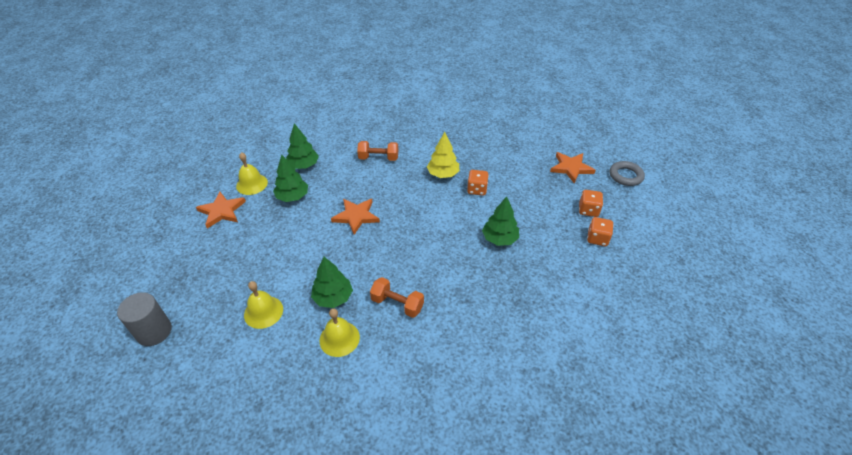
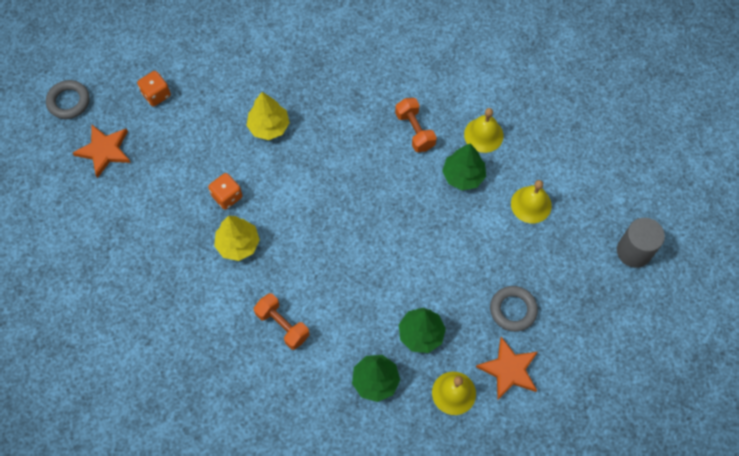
camera: 140 degrees left, 20 degrees up
orange star [331,199,380,235] -> none
green tree [482,197,519,246] -> yellow tree [246,92,290,140]
orange dice [587,217,614,246] -> none
none -> grey ring [490,286,538,332]

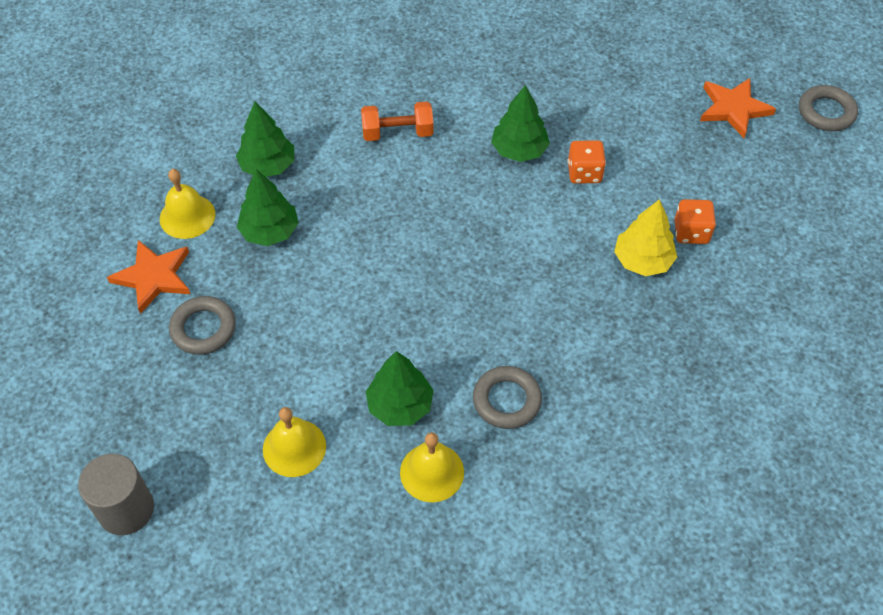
camera: 130 degrees right, 10 degrees down
orange dice [137,71,171,106] -> orange dice moved to [675,199,716,244]
yellow tree [214,216,260,261] -> green tree [491,85,550,162]
orange dumbbell [395,98,437,152] -> grey ring [473,366,542,429]

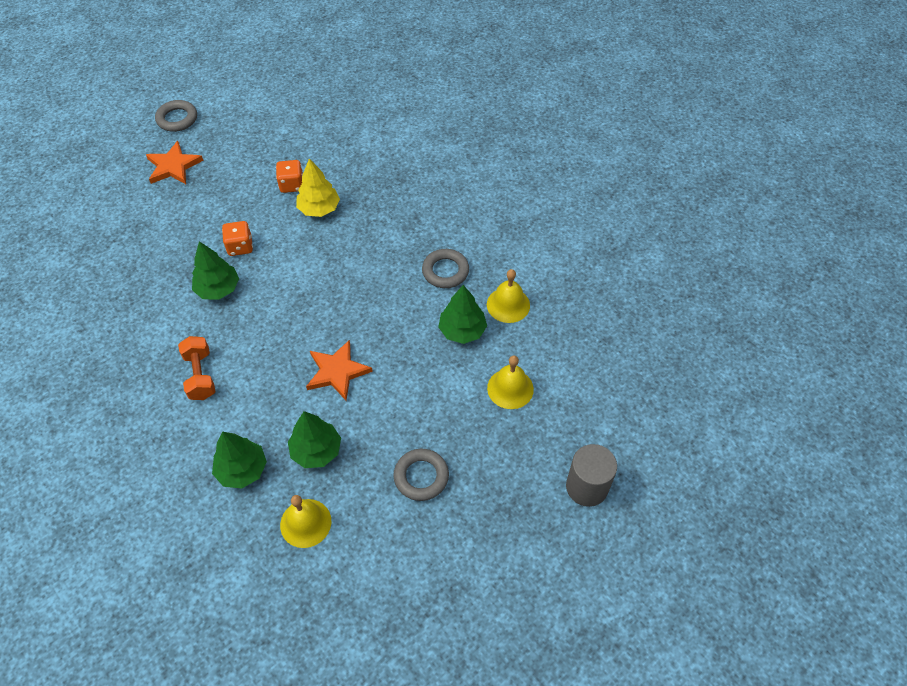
camera: 100 degrees left, 0 degrees up
orange star [107,240,190,314] -> orange star moved to [306,340,373,400]

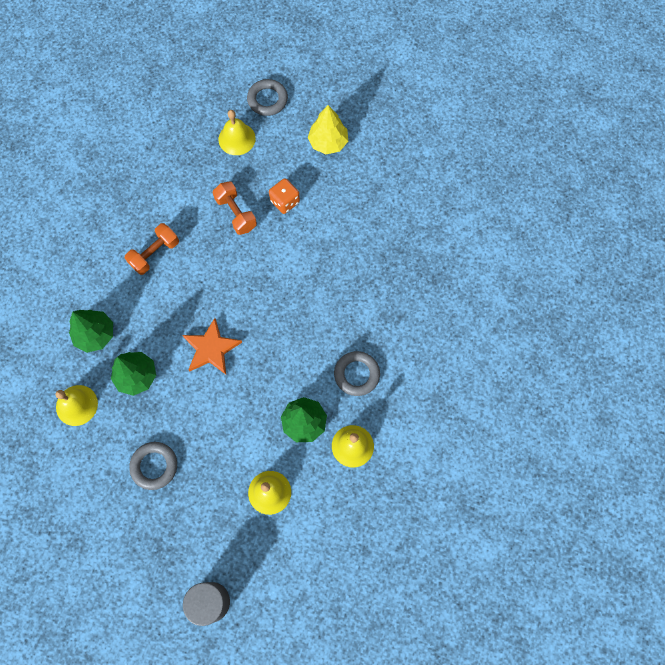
camera: 60 degrees right, 15 degrees up
orange star [146,141,204,184] -> none
grey ring [155,100,197,132] -> grey ring moved to [247,79,288,116]
green tree [192,242,239,300] -> orange dumbbell [212,181,257,235]
orange dice [276,160,303,193] -> none
yellow tree [296,159,340,217] -> yellow tree moved to [308,105,348,154]
none -> yellow bell [218,110,256,155]

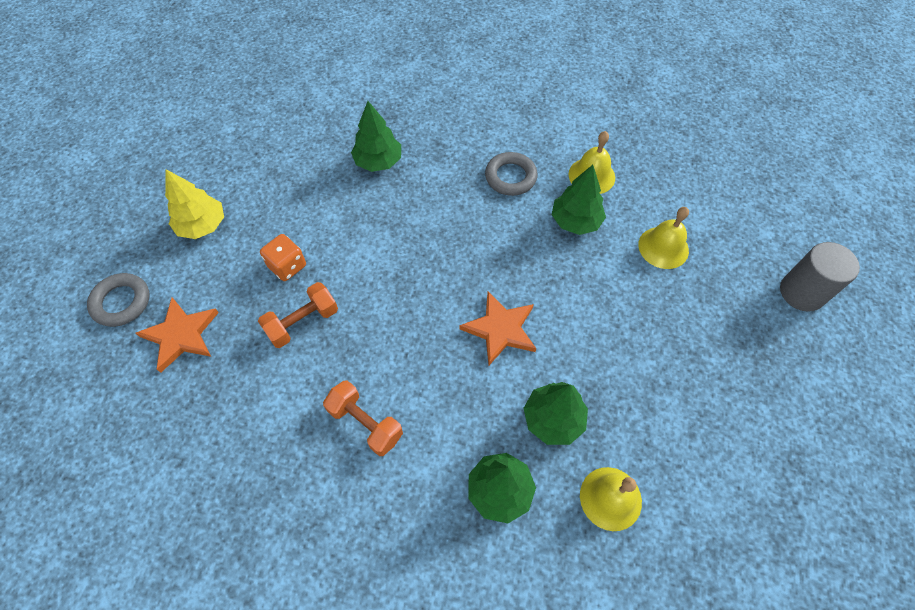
camera: 95 degrees left, 10 degrees down
grey ring [129,442,177,490] -> none
yellow bell [218,110,256,155] -> orange star [136,298,219,373]
none -> green tree [351,101,401,172]

